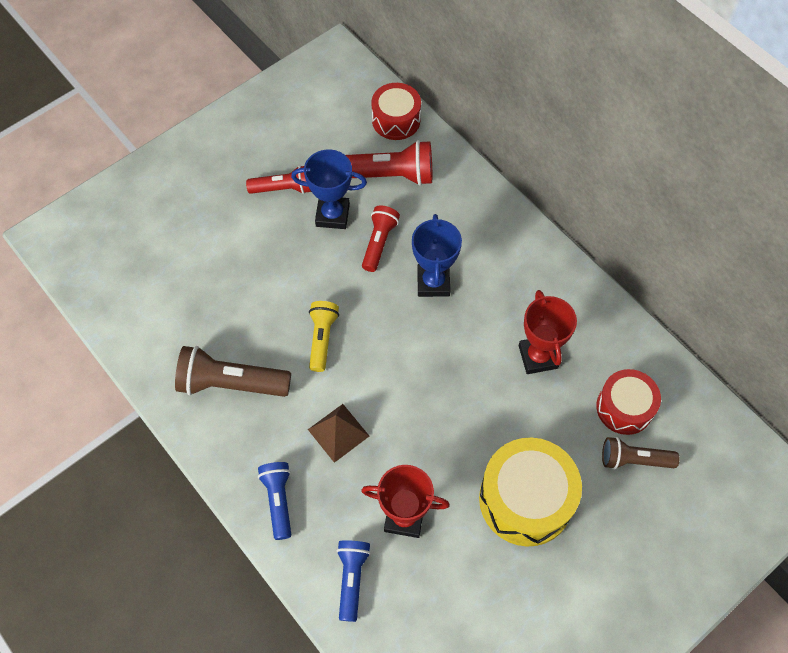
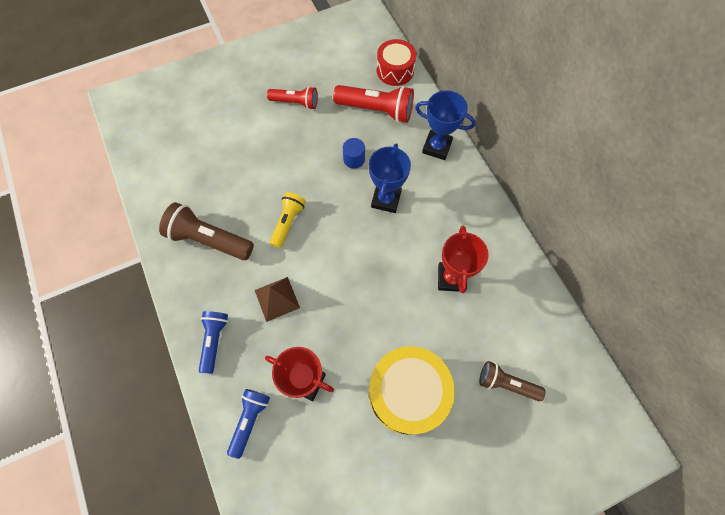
camera: 15 degrees right, 5 degrees up
blue trophy [291,149,367,229] -> blue trophy moved to [415,90,476,160]
red flashlight [362,205,400,272] -> blue cylinder [343,138,365,169]
red drum [596,369,661,435] -> none

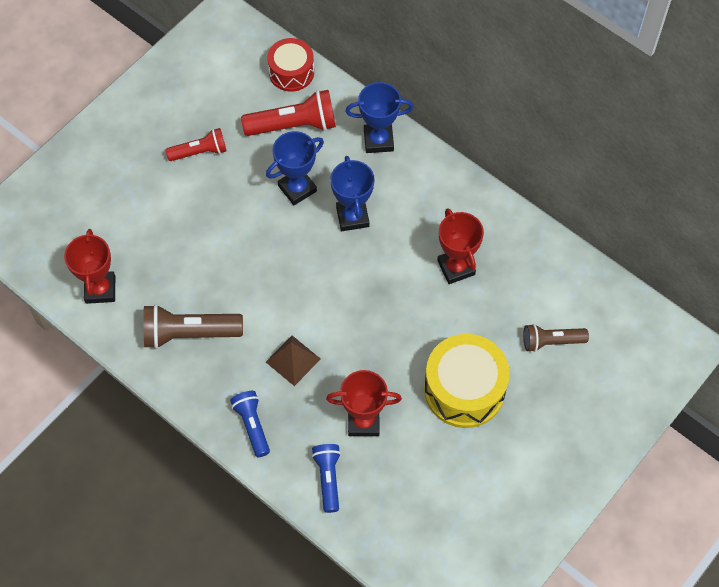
camera: 25 degrees left, 5 degrees down
yellow flashlight [270,192,306,248] -> none
blue cylinder [343,138,365,169] -> blue trophy [266,131,324,205]
none -> red trophy [64,229,115,304]

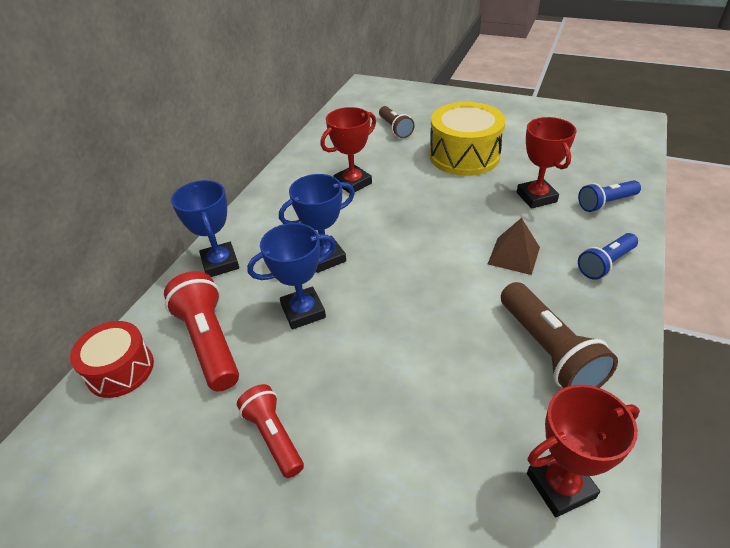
camera: 105 degrees left, 20 degrees down
blue trophy [266,131,324,205] -> blue trophy turned 60 degrees counterclockwise [247,223,336,329]

